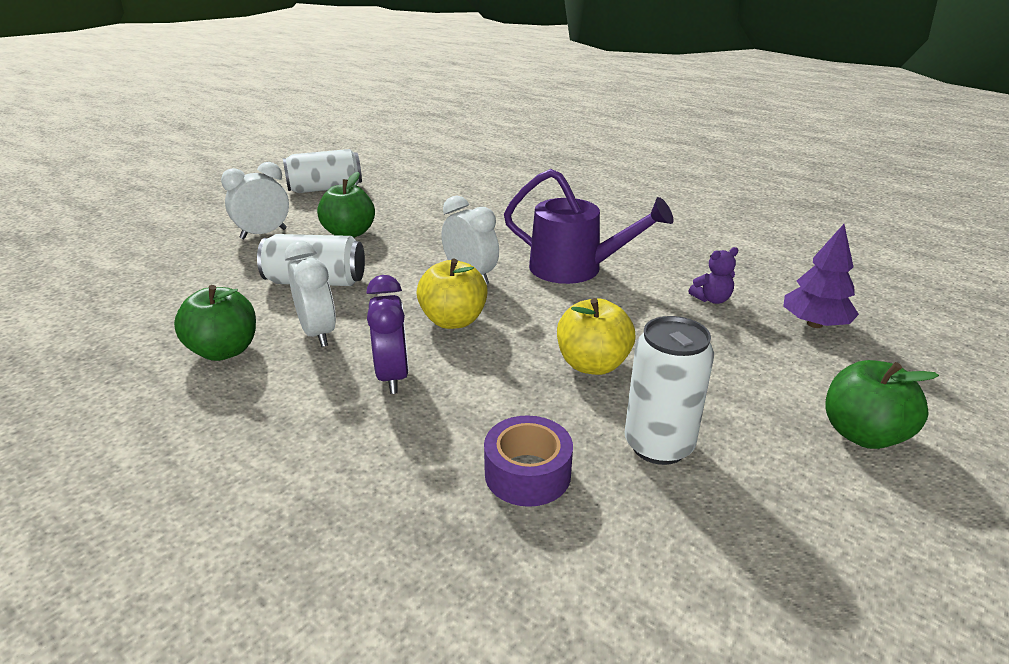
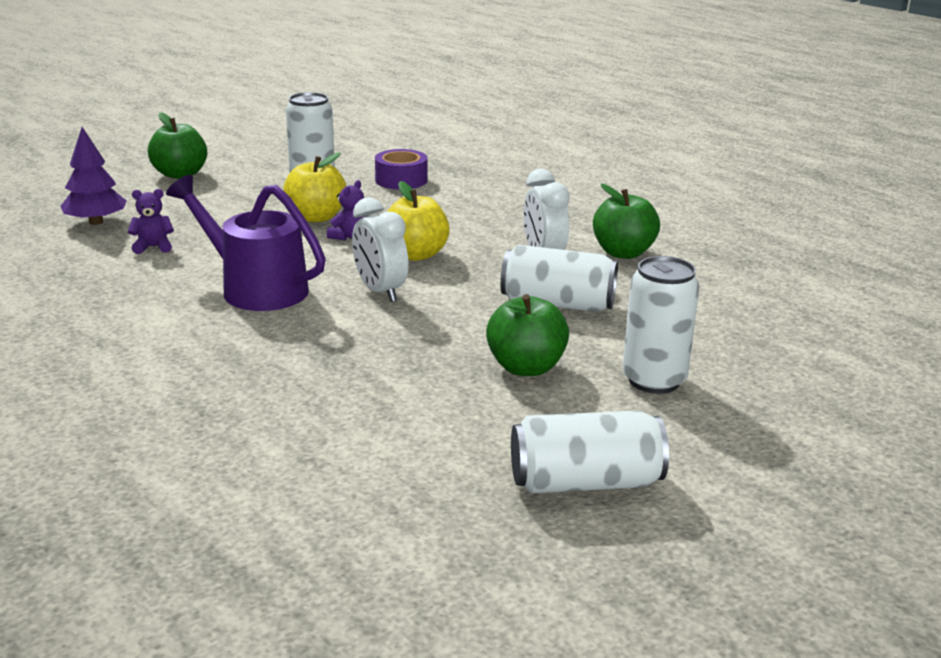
camera: 170 degrees left, 5 degrees down
white clock [221,162,289,239] -> white can [623,256,700,394]
purple clock [366,275,409,394] -> none
none -> purple teddy bear [327,180,367,240]

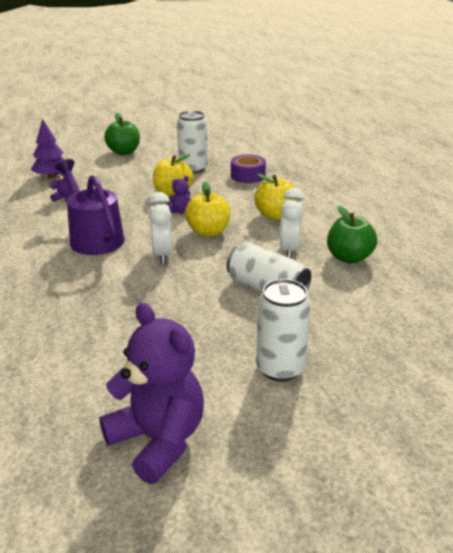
camera: 25 degrees right, 5 degrees up
green apple [486,294,569,376] -> none
white can [511,410,669,493] -> purple teddy bear [99,303,204,484]
none -> yellow apple [254,174,297,220]

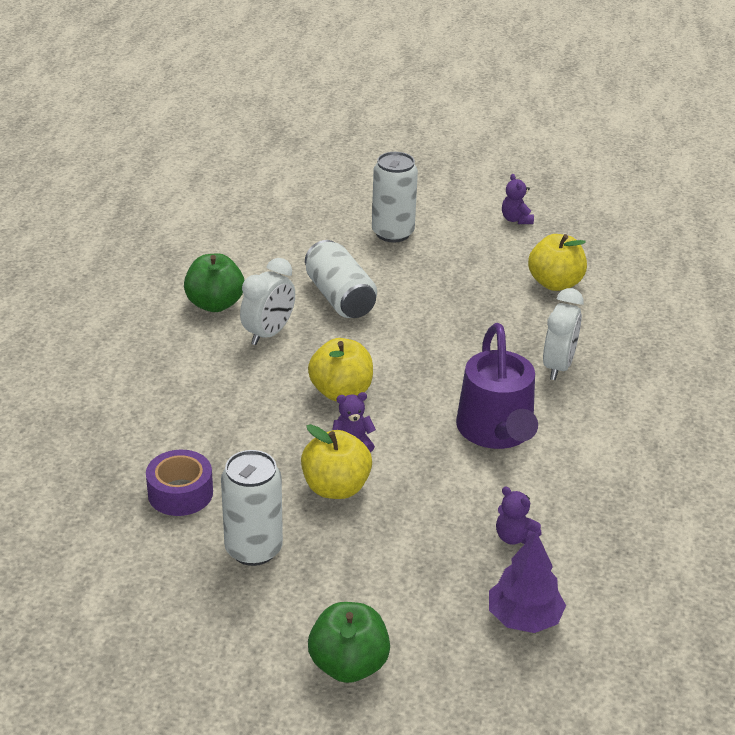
camera: 155 degrees left, 5 degrees up
purple teddy bear [99,303,204,484] -> purple teddy bear [502,174,534,224], size x0.44
white clock [149,192,172,264] -> white clock moved to [543,288,584,380]
yellow apple [254,174,297,220] -> yellow apple moved to [528,234,587,291]

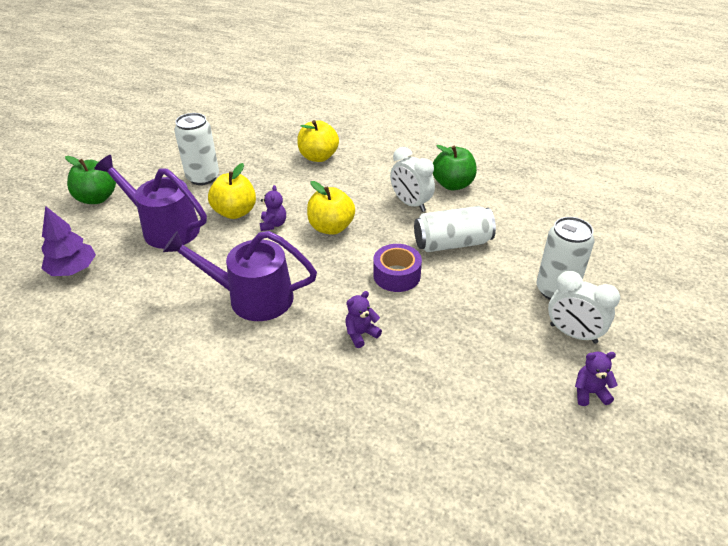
camera: 105 degrees right, 5 degrees up
purple tape [146,450,213,516] -> purple tape moved to [373,244,422,292]
purple teddy bear [496,487,542,545] -> purple teddy bear moved to [345,291,382,348]
yellow apple [528,234,587,291] -> yellow apple moved to [297,120,339,162]
white clock [543,288,584,380] -> white clock moved to [548,271,620,344]
none -> purple watering can [94,155,207,249]

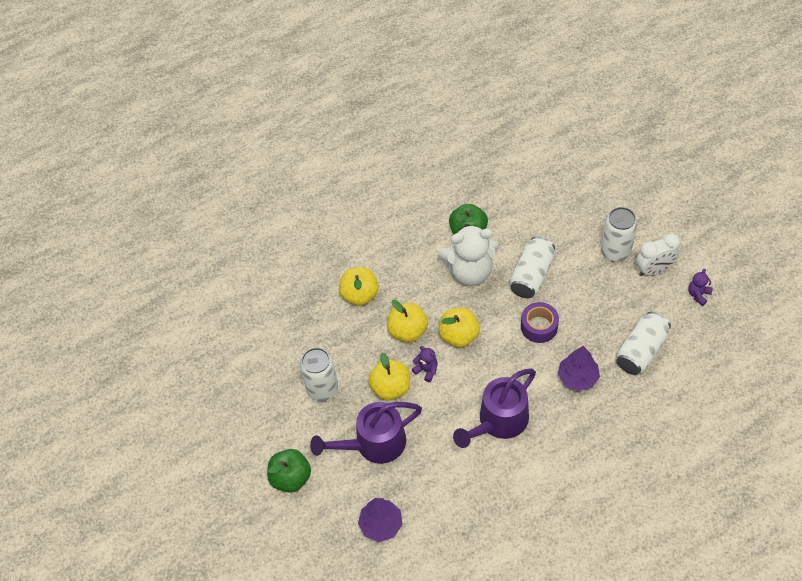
camera: 50 degrees left, 15 degrees up
purple teddy bear [345,291,382,348] -> purple tree [558,346,600,391]
white clock [390,147,435,212] -> white teddy bear [439,224,498,286]
none -> yellow apple [388,300,428,342]
none -> white can [616,312,671,375]

